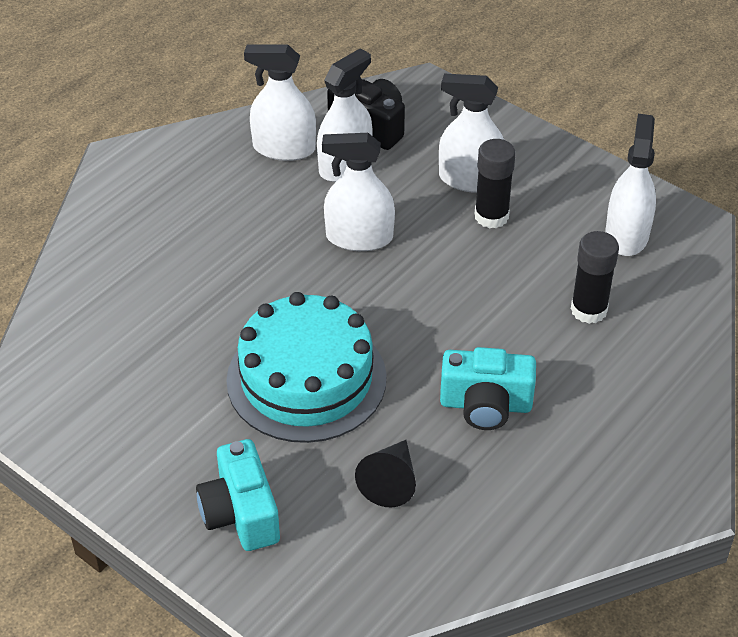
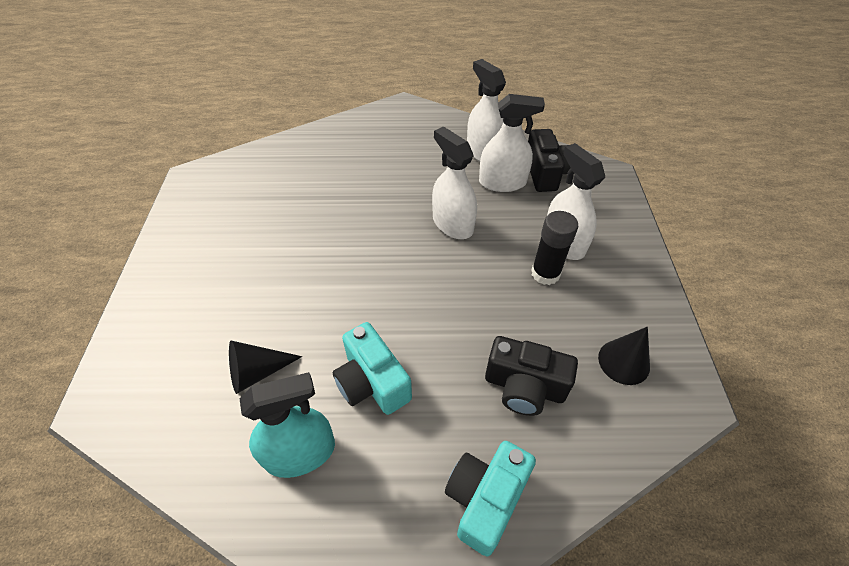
camera: 50 degrees right, 5 degrees up
turquoise camera [196,439,280,551] -> turquoise camera moved to [445,441,536,556]
turquoise cake [226,292,387,443] -> none
black glue stick [571,231,619,324] -> black camera [485,336,578,416]
white spray bottle [605,114,656,256] -> black cone [598,327,650,385]
none -> turquoise spray bottle [239,372,335,478]

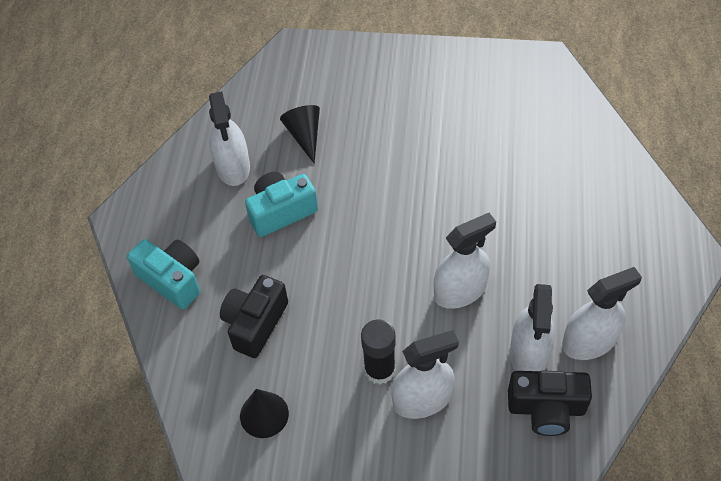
camera: 100 degrees right, 5 degrees up
turquoise spray bottle [239,372,335,478] -> white spray bottle [209,91,250,186]

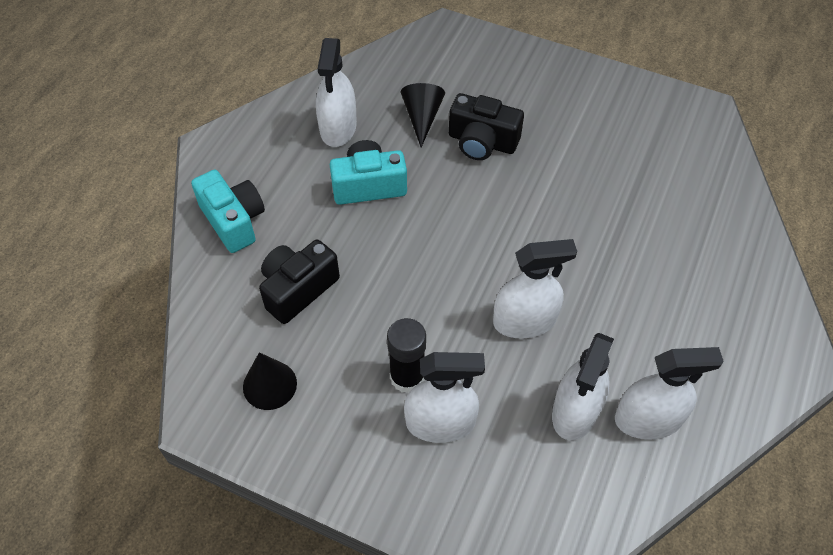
camera: 15 degrees right, 0 degrees up
black camera [508,371,592,436] -> black camera moved to [449,93,524,160]

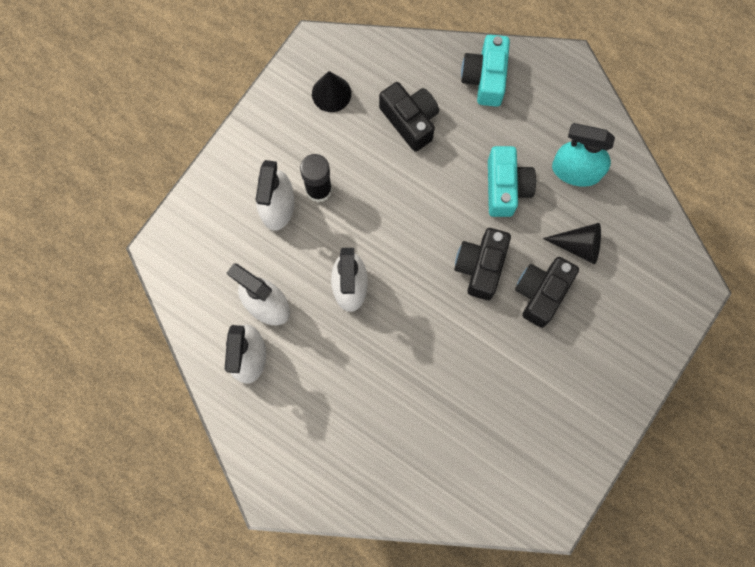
camera: 100 degrees right, 20 degrees up
turquoise camera [191,170,265,253] -> turquoise camera turned 120 degrees clockwise [461,35,510,107]
white spray bottle [316,38,357,147] -> turquoise spray bottle [552,123,615,187]
none -> black camera [454,228,511,300]

